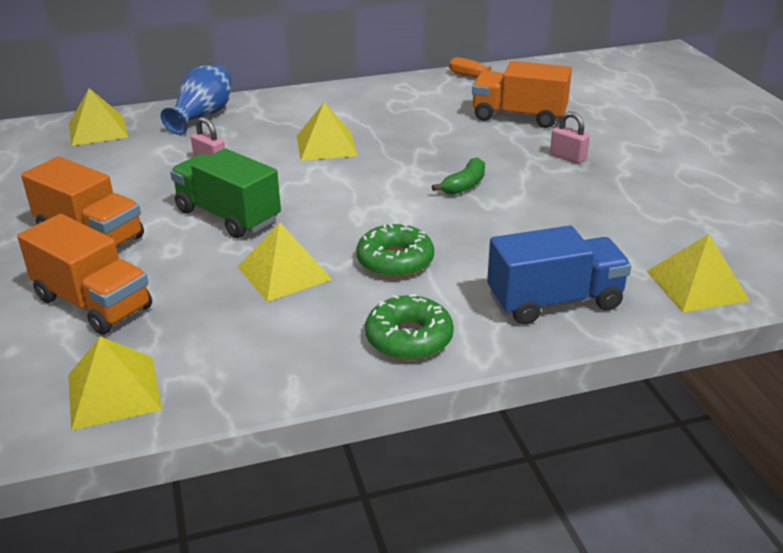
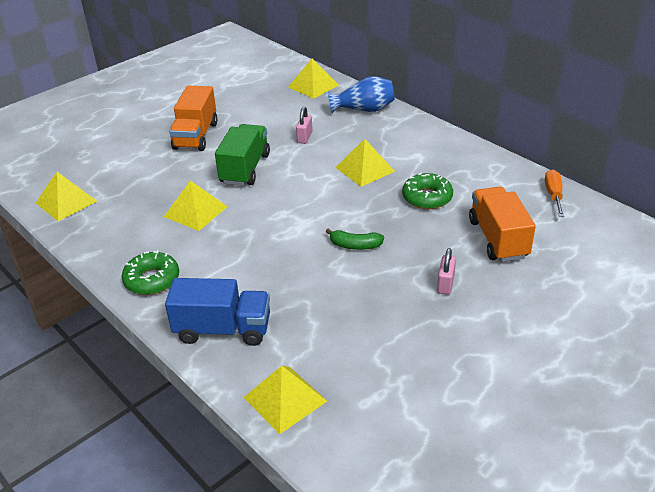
camera: 65 degrees right, 5 degrees up
orange truck [17,214,152,335] -> none
green donut [356,223,434,278] -> green donut moved to [402,173,453,209]
blue truck [487,226,631,325] -> blue truck turned 45 degrees counterclockwise [165,278,270,346]

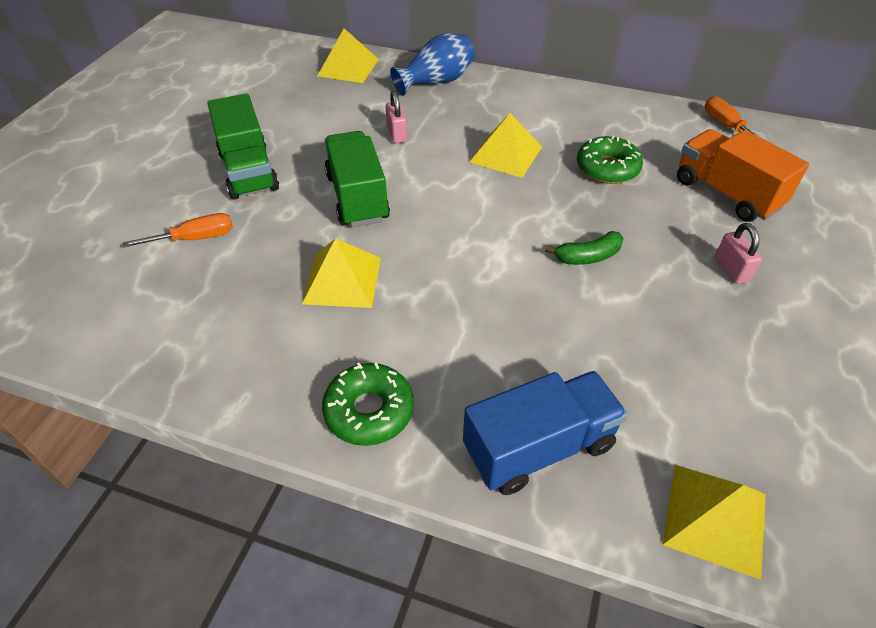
camera: 30 degrees left, 10 degrees up
yellow pyramid [36,172,97,221] -> none
orange truck [169,86,218,151] -> green truck [207,94,279,200]
none -> orange screwdriver [123,213,233,248]

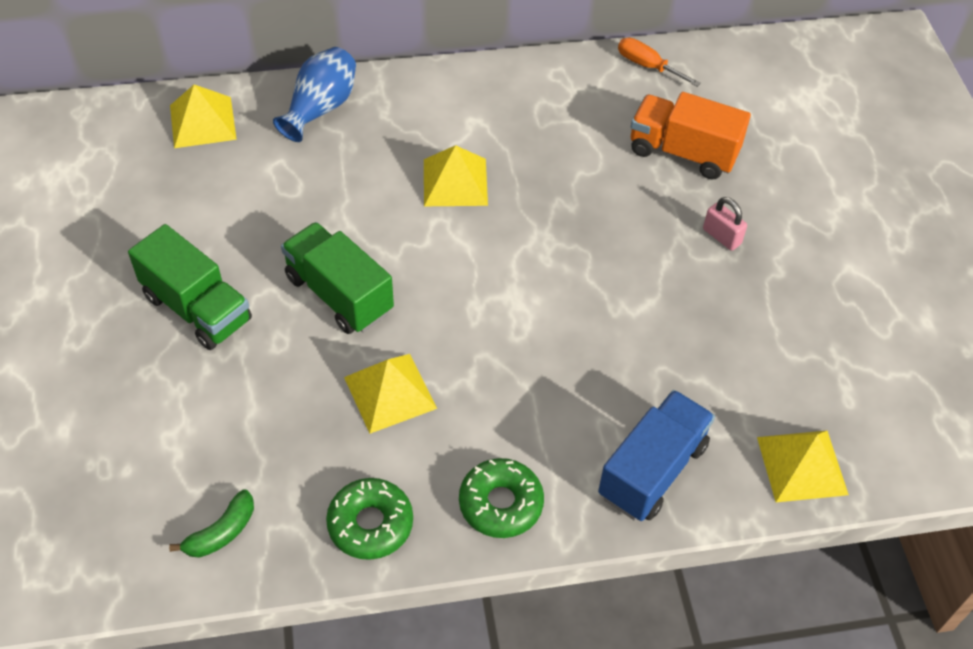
camera: 30 degrees left, 5 degrees up
orange screwdriver [123,213,233,248] -> none
pink padlock [386,91,407,144] -> none
green banana [545,231,623,265] -> green banana moved to [169,489,254,558]
green donut [577,136,643,184] -> green donut moved to [326,478,413,560]

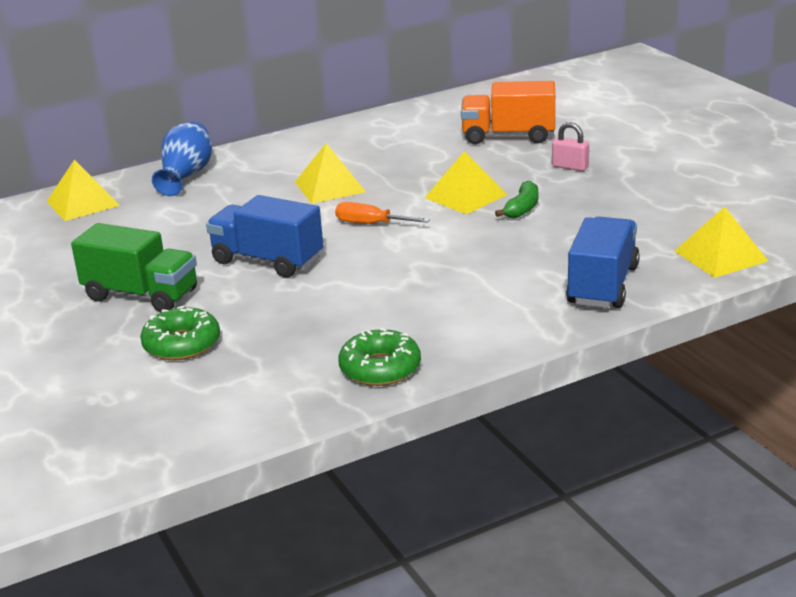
camera: 15 degrees left, 25 degrees down
green banana [169,489,254,558] -> green banana moved to [495,181,538,219]
green truck [281,222,394,334] -> blue truck [206,195,323,277]
yellow pyramid [344,354,437,434] -> yellow pyramid moved to [425,151,507,214]
green donut [459,458,544,538] -> green donut moved to [140,306,220,360]
orange screwdriver [618,38,701,87] -> orange screwdriver moved to [335,202,430,224]

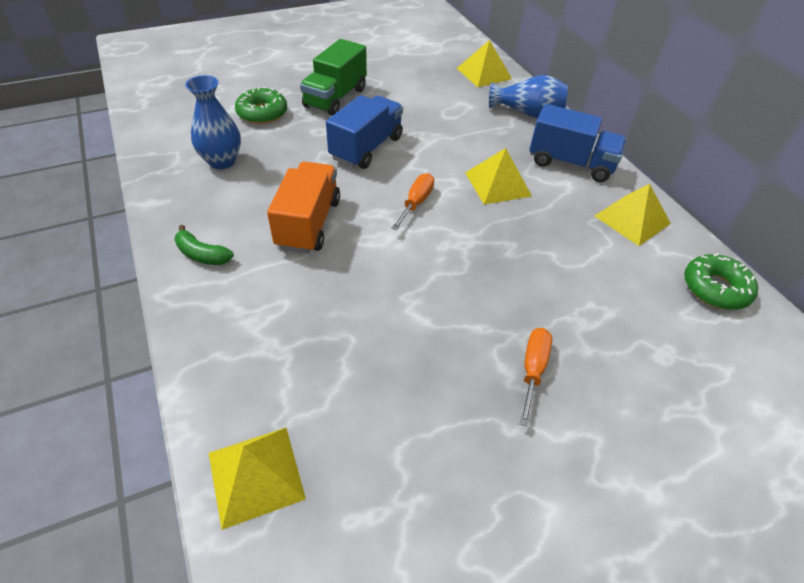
camera: 90 degrees right, 20 degrees up
green donut [338,328,421,386] -> green donut moved to [684,253,758,310]
yellow pyramid [425,151,507,214] -> yellow pyramid moved to [595,184,671,246]
orange truck [461,81,555,144] -> orange truck moved to [267,162,340,253]
green banana [495,181,538,219] -> green banana moved to [174,225,234,265]
pink padlock [552,122,589,171] -> orange screwdriver [520,328,552,427]
blue truck [566,217,640,308] -> blue truck moved to [529,104,627,182]
none -> blue vase [185,75,241,169]

